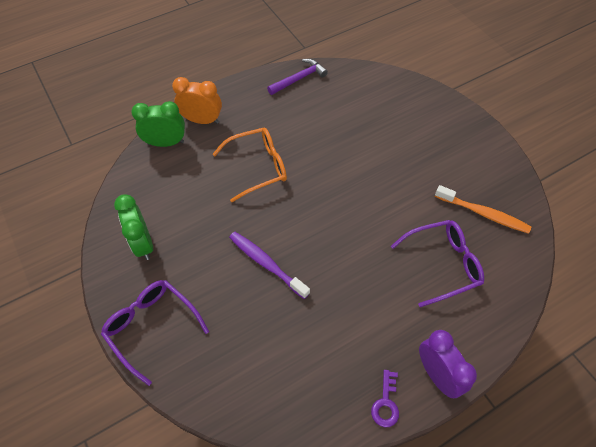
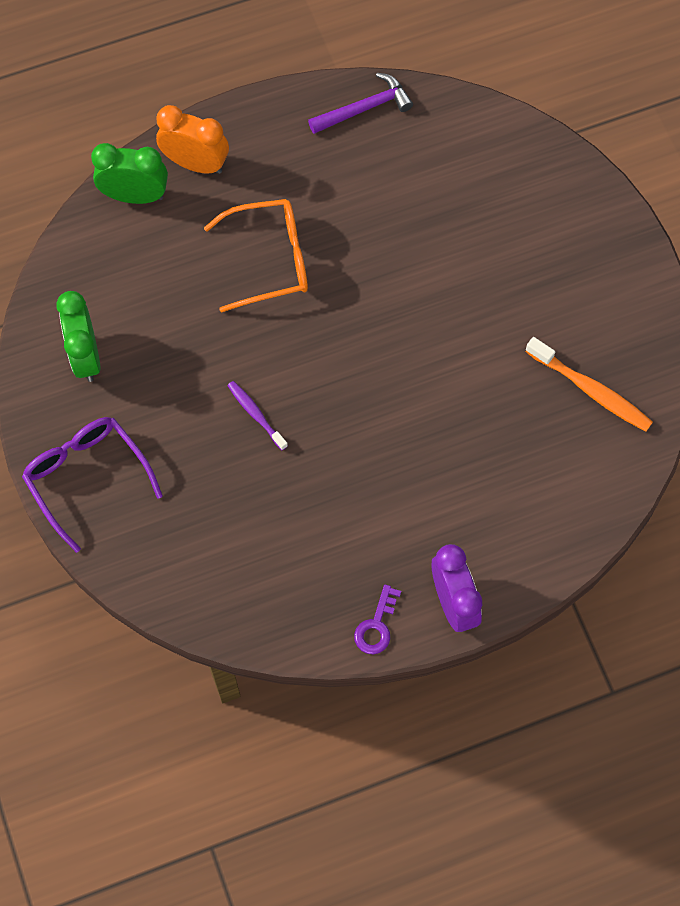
camera: 10 degrees right, 10 degrees up
purple toothbrush [229,232,310,299] -> purple toothbrush [227,381,288,450], size x0.61
purple glasses [391,220,484,307] -> none

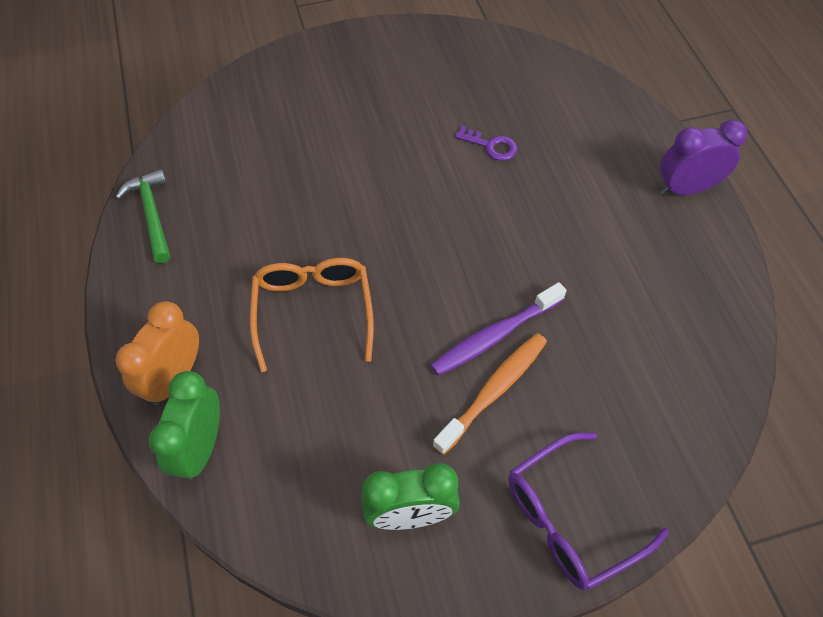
camera: 85 degrees left, 10 degrees down
purple toothbrush [227,381,288,450] -> purple toothbrush [431,282,567,376], size x1.64
purple hammer [308,73,413,134] -> green hammer [116,169,170,263]
purple key [354,584,401,654] -> purple key moved to [455,126,517,161]
orange toothbrush [525,337,653,432] -> orange toothbrush moved to [433,333,547,455]

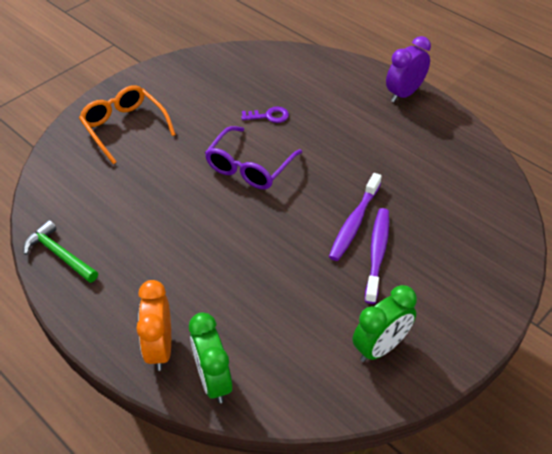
camera: 30 degrees left, 10 degrees down
orange glasses [250,258,374,372] -> orange glasses moved to [79,85,176,164]
orange toothbrush [433,333,547,455] -> purple toothbrush [365,208,389,304]
purple glasses [508,433,669,590] -> purple glasses moved to [205,126,302,189]

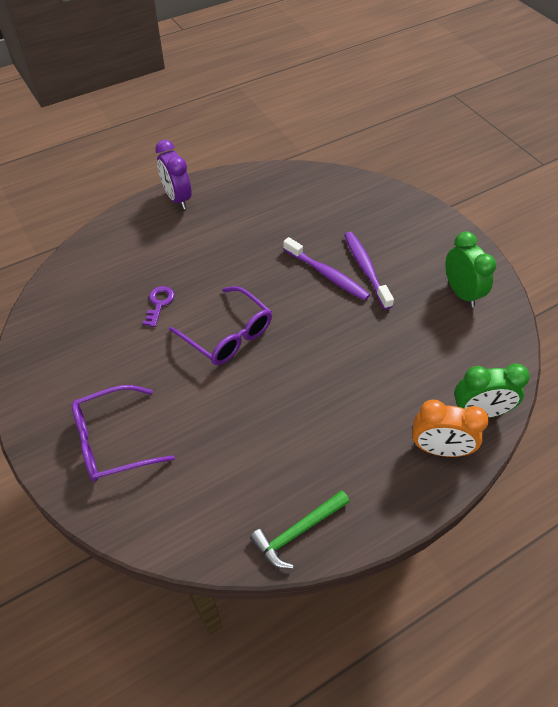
camera: 75 degrees left, 5 degrees up
orange glasses [79,85,176,164] -> purple glasses [72,385,175,482]
purple toothbrush [365,208,389,304] -> purple toothbrush turned 45 degrees clockwise [344,232,394,310]

